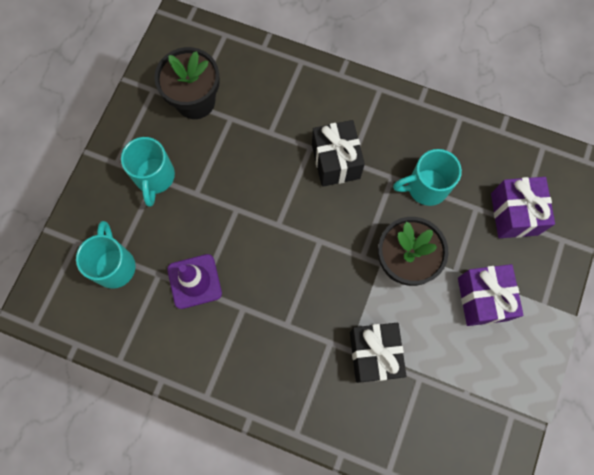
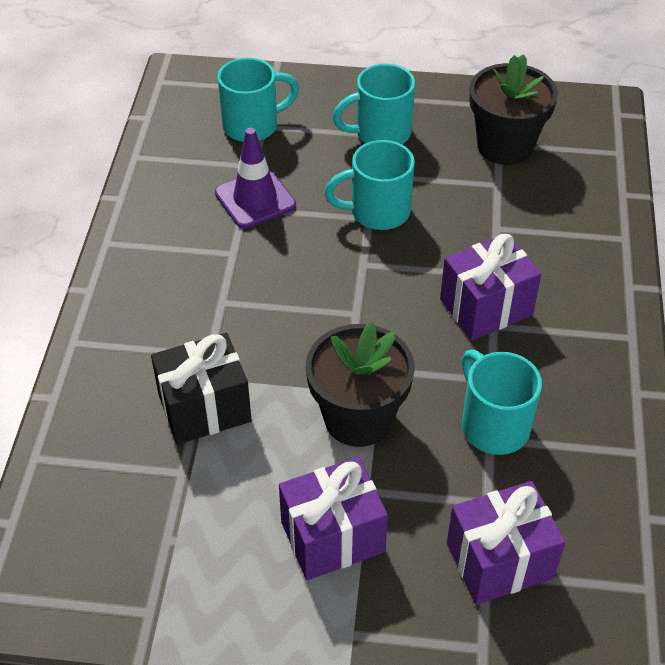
camera: 75 degrees right, 25 degrees down
black gift [312,120,365,187] -> purple gift [440,234,541,340]
none -> turquoise mug [324,140,415,230]

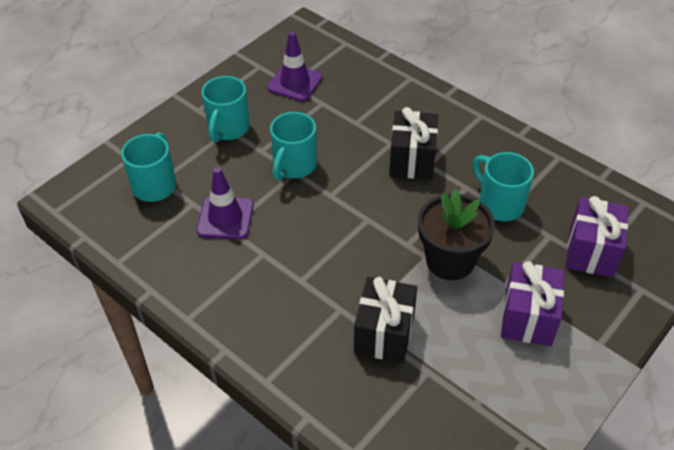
camera: 55 degrees left, 0 degrees up
purple gift [440,234,541,340] -> black gift [389,107,438,180]
turquoise mug [462,350,542,455] -> turquoise mug turned 45 degrees clockwise [473,152,534,221]
black flower pot [469,54,558,165] -> purple traffic cone [267,31,323,101]

